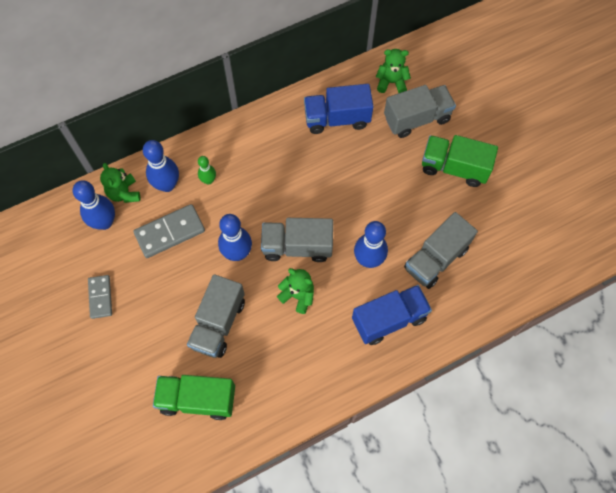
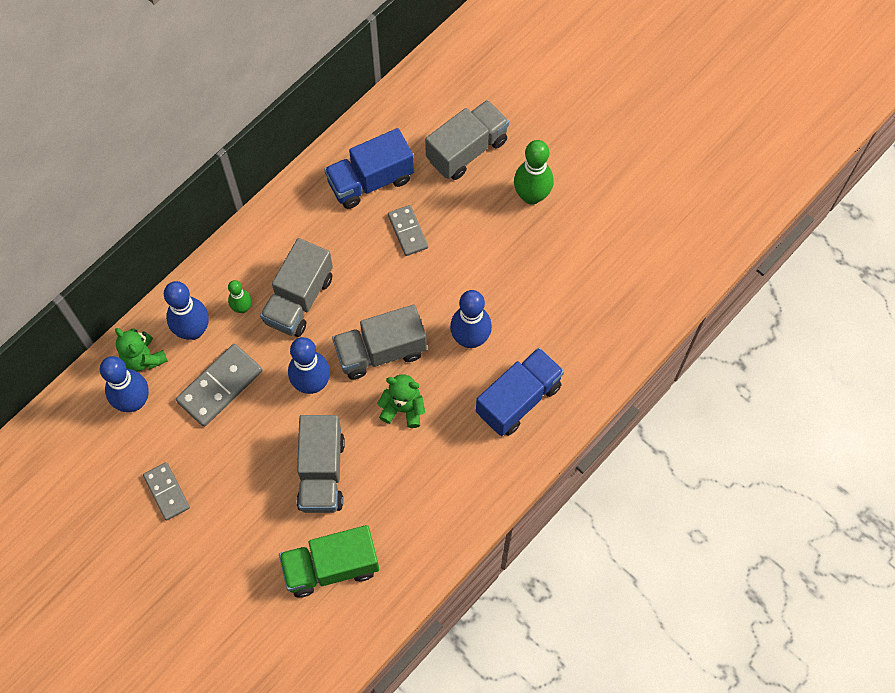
camera: 20 degrees left, 0 degrees up
green teddy bear [376,49,411,93] -> none
grey truck [404,212,478,289] -> grey truck moved to [260,238,333,337]
green truck [422,135,498,187] -> green bowling pin [514,140,554,205]
none -> grey domino [388,205,428,256]

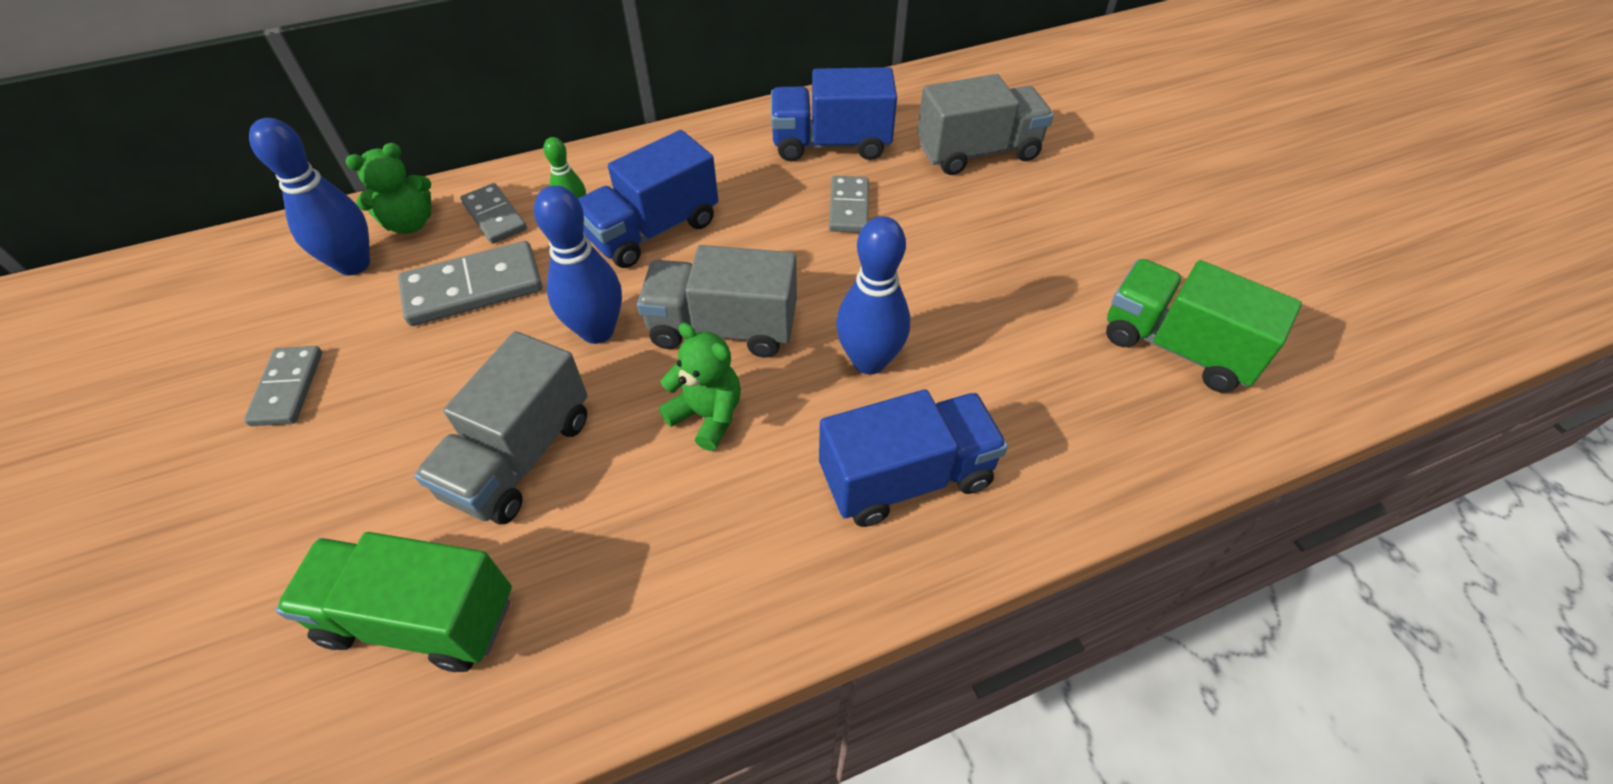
camera: 25 degrees right, 15 degrees down
green teddy bear [115,328,168,372] -> green teddy bear turned 105 degrees counterclockwise [345,143,431,234]
blue bowling pin [164,281,209,340] -> grey domino [460,183,527,244]
grey truck [260,238,333,337] -> blue truck [578,130,718,268]
green bowling pin [514,140,554,205] -> none
none -> green truck [1106,259,1302,393]

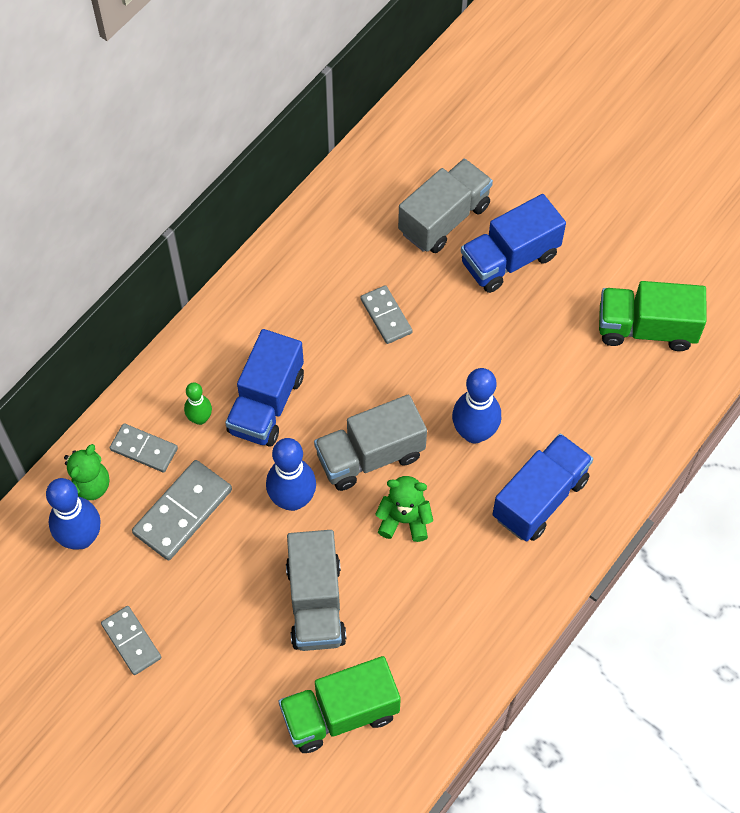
camera: 30 degrees left, 10 degrees up
blue truck [771,67,897,161] -> blue truck moved to [461,194,566,293]

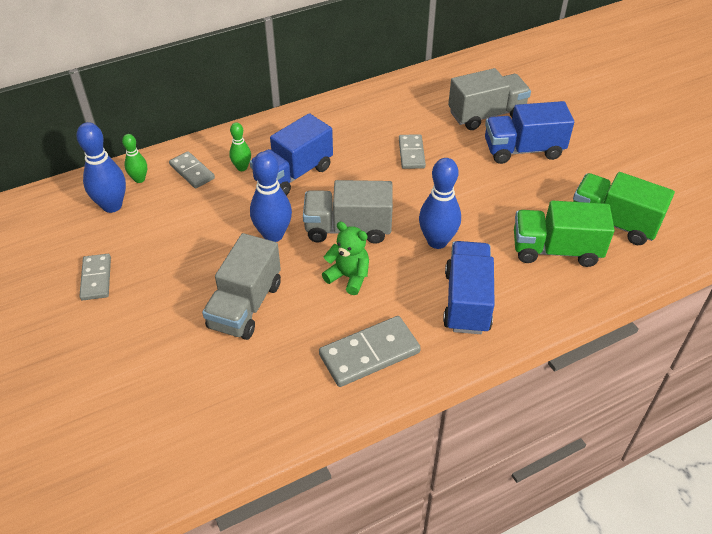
camera: 25 degrees right, 15 degrees down
green teddy bear [64,444,109,500] -> green bowling pin [122,134,147,183]
grey domino [132,460,232,560] -> grey domino moved to [319,316,421,387]
green truck [279,656,401,753] -> green truck moved to [514,201,615,267]
blue truck [493,433,593,541] -> blue truck turned 60 degrees counterclockwise [443,241,495,334]

